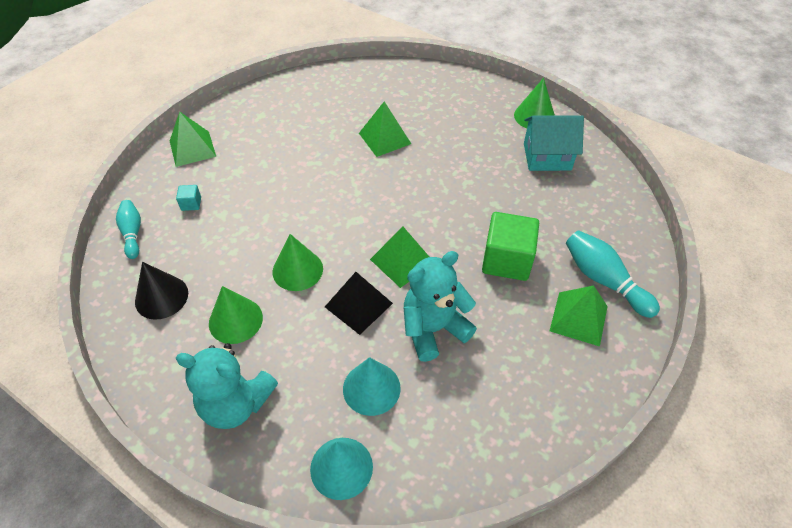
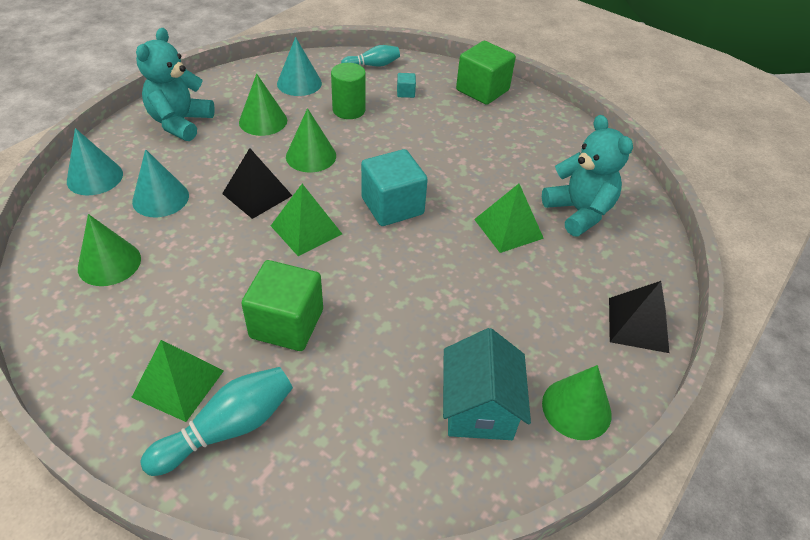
camera: 90 degrees right, 5 degrees down
black cone [135,262,188,320] -> turquoise cone [277,37,322,96]
green pyramid [170,112,216,167] -> green cube [456,41,516,105]
turquoise teddy bear [404,251,477,362] -> turquoise teddy bear moved to [542,115,633,236]
none -> green cone [78,214,141,286]
none -> green cylinder [331,63,366,119]
none -> turquoise cube [361,149,428,226]
none -> black pyramid [609,281,669,353]

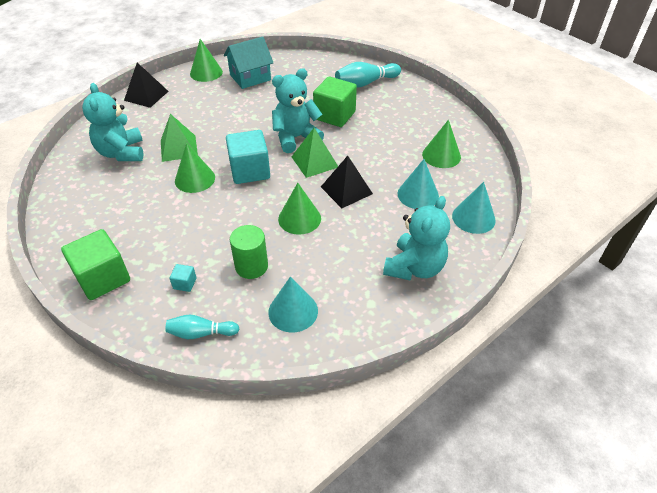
camera: 165 degrees left, 0 degrees up
green pyramid [131,340,224,422] -> none
green cone [239,74,287,136] -> green cone moved to [175,143,215,193]
turquoise house [443,328,531,440] -> turquoise house turned 45 degrees clockwise [224,37,273,89]
none -> turquoise teddy bear [272,68,324,153]

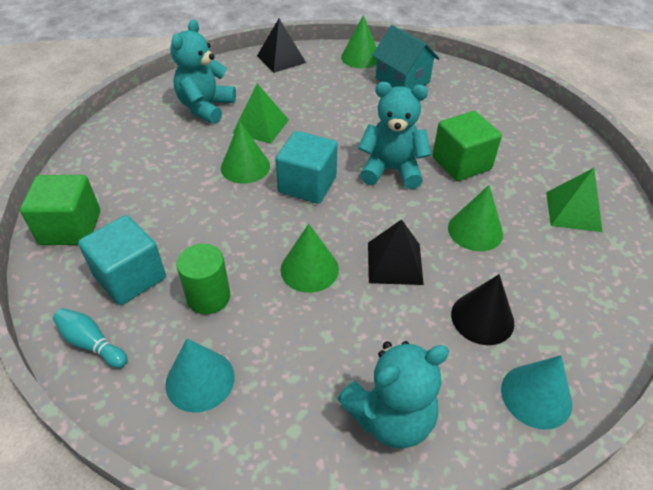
camera: 35 degrees right, 0 degrees up
turquoise cube [169,264,197,292] -> turquoise cube [78,215,166,305], size x2.31
turquoise house [224,37,273,89] -> turquoise house turned 45 degrees clockwise [372,25,440,89]
green pyramid [292,128,338,178] -> green pyramid moved to [546,168,603,232]
turquoise bowling pin [335,62,401,88] -> none
turquoise cone [397,159,439,209] -> black cone [451,274,514,345]
green cone [422,120,461,168] -> green cone moved to [448,185,503,251]

